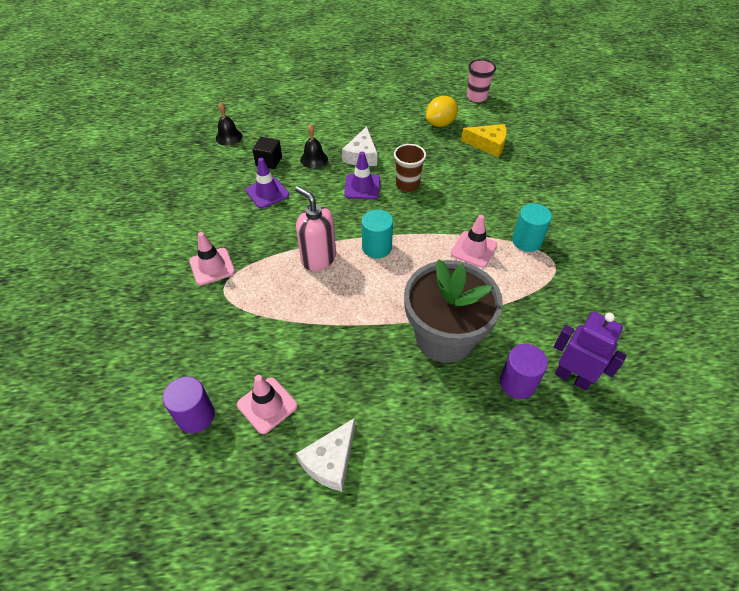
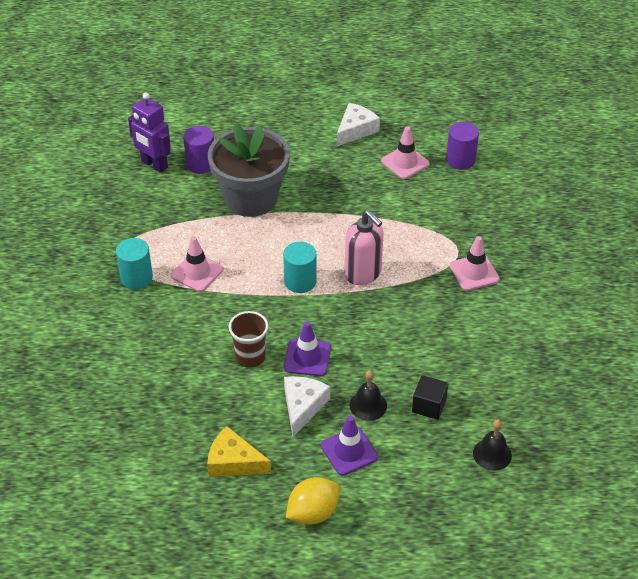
camera: 175 degrees left, 5 degrees down
purple traffic cone [246,158,289,208] -> purple traffic cone moved to [321,416,378,476]
yellow lemon [426,96,458,127] -> yellow lemon moved to [286,477,340,525]
yellow cheese [461,124,507,157] -> yellow cheese moved to [207,426,271,477]
pink cup [467,59,496,102] -> none

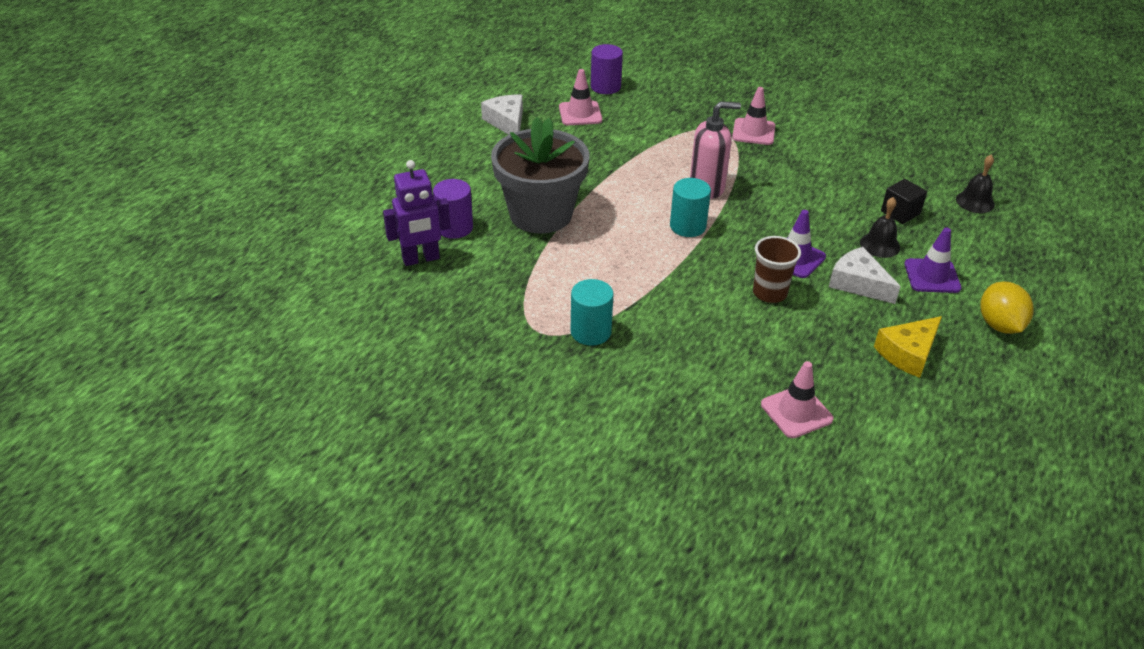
camera: 60 degrees left, 5 degrees down
pink traffic cone [171,236,223,292] -> pink traffic cone moved to [761,361,833,438]

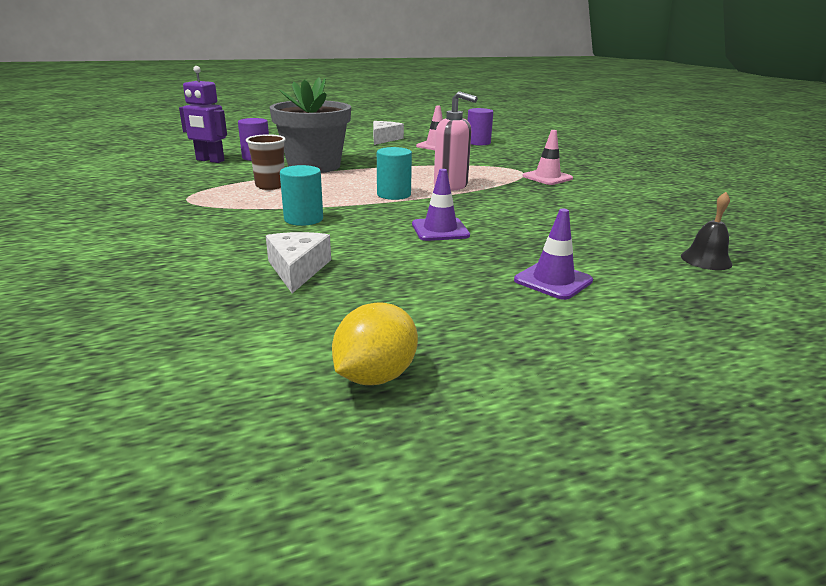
camera: 40 degrees right, 15 degrees down
turquoise cylinder [571,279,614,346] -> turquoise cylinder moved to [280,165,323,226]
brown cup [753,236,801,303] -> brown cup moved to [246,134,286,190]
pink traffic cone [761,361,833,438] -> none
white cheese [829,247,901,304] -> white cheese moved to [266,232,331,293]
black bell [860,197,900,258] -> none
yellow cheese [874,316,942,378] -> none
black cube [881,179,927,224] -> none
yellow lemon [981,281,1034,334] -> yellow lemon moved to [332,302,418,385]

